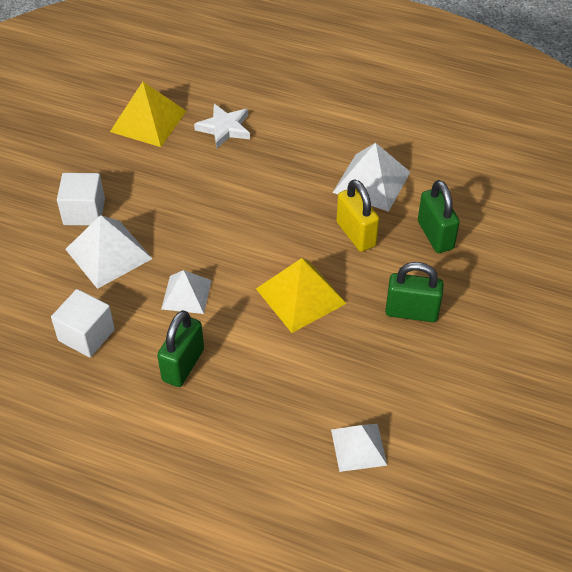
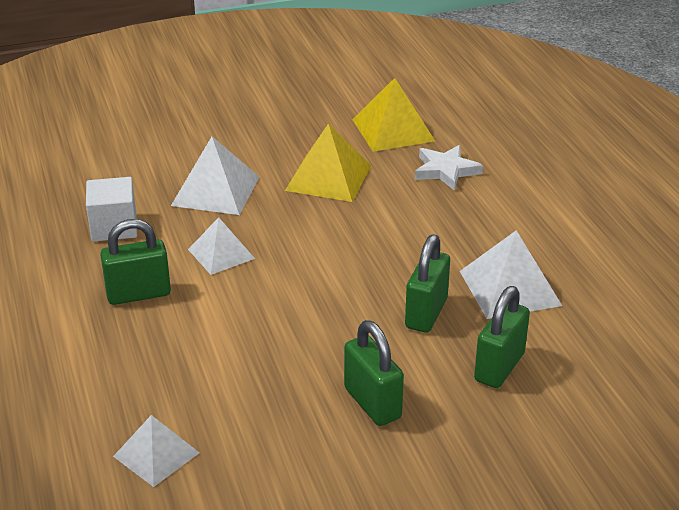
camera: 50 degrees right, 15 degrees down
white cube [57,173,105,225] -> none
yellow pyramid [256,258,347,333] -> yellow pyramid moved to [285,123,371,202]
yellow padlock [336,179,379,252] -> green padlock [405,234,450,333]

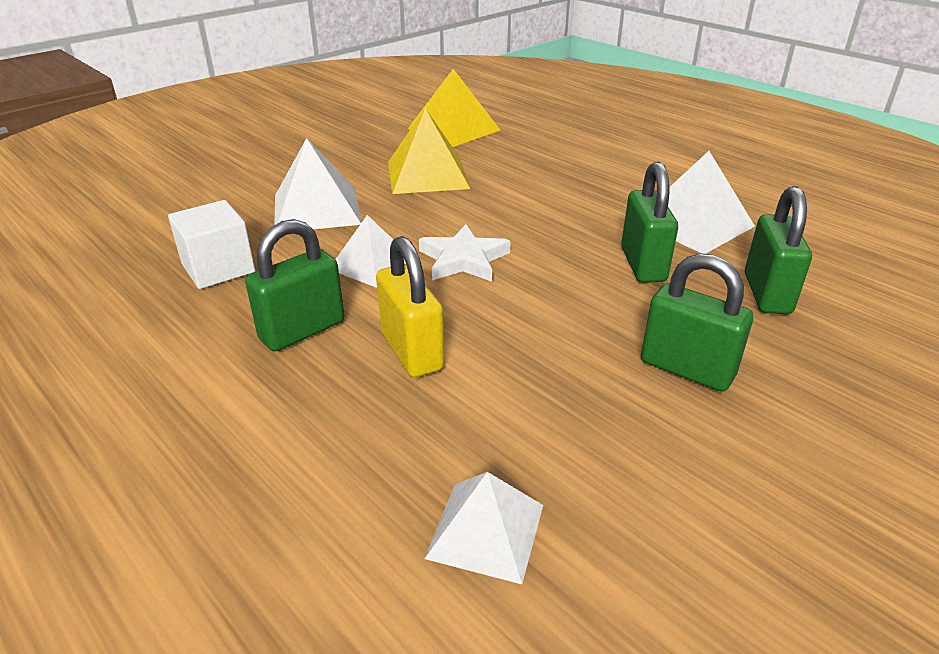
camera: 25 degrees left, 0 degrees up
white star [415,145,483,190] -> white star moved to [419,224,511,282]
none -> yellow padlock [376,236,444,378]

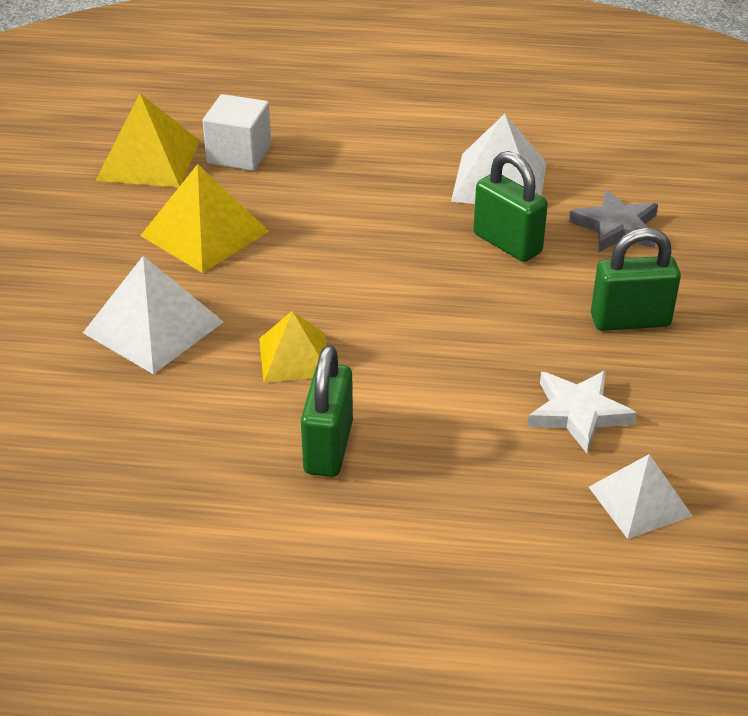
camera: 40 degrees left, 5 degrees up
white cube [168,200,255,289] -> white cube moved to [202,94,271,171]
white pyramid [335,215,406,288] -> yellow pyramid [259,311,327,383]
yellow padlock [376,236,444,378] -> none
white star [419,224,511,282] -> white star moved to [527,370,637,453]
green padlock [745,186,812,314] -> grey star [569,189,658,252]

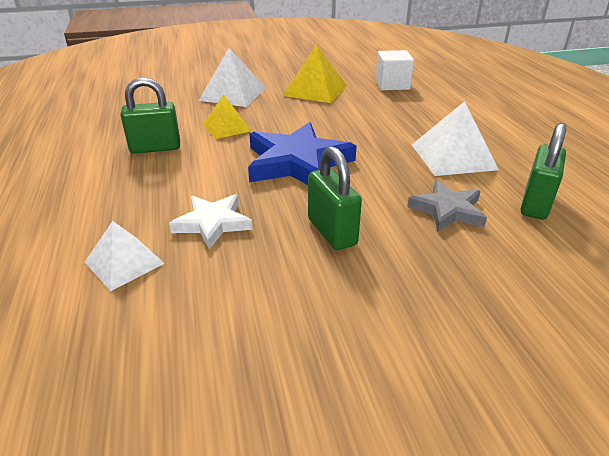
camera: 70 degrees right, 5 degrees down
yellow pyramid [96,93,200,187] -> none
green padlock [473,151,548,262] -> green padlock moved to [521,123,566,220]
none -> blue star [248,122,357,185]

